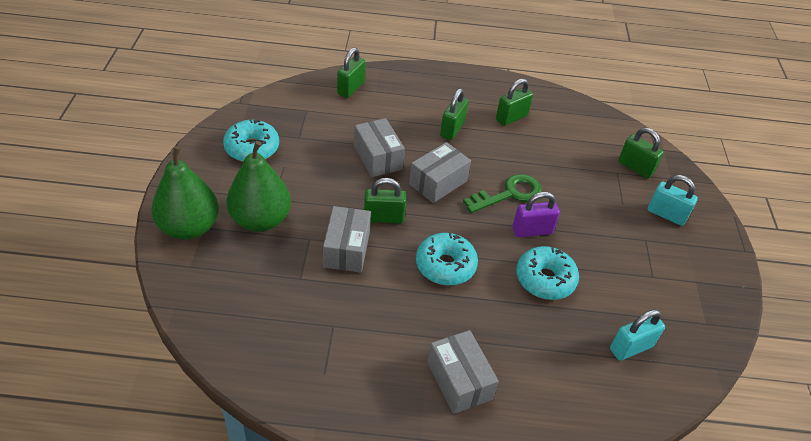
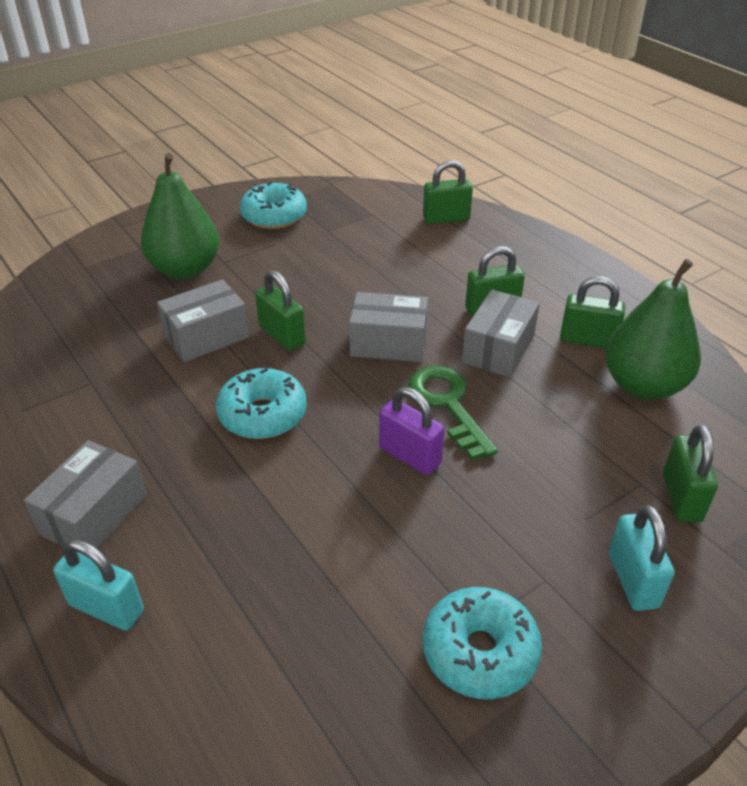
camera: 55 degrees right, 5 degrees down
green pear [151,146,219,240] -> green pear moved to [605,259,701,400]
grey box [354,118,405,177] -> grey box moved to [462,290,540,378]
green key [463,174,542,213] -> green key turned 135 degrees counterclockwise [408,366,498,460]
turquoise donut [516,246,579,300] -> turquoise donut moved to [423,587,542,699]
turquoise padlock [610,309,665,361] -> turquoise padlock moved to [53,539,144,631]

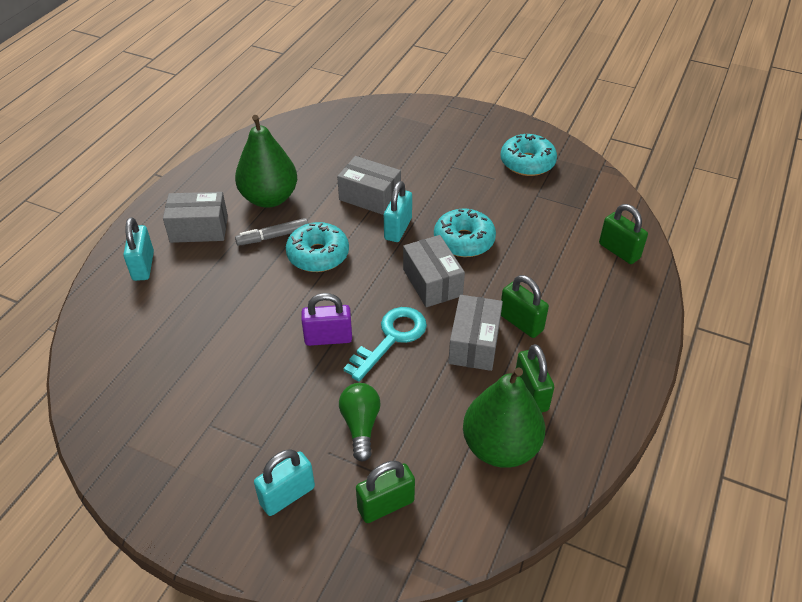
camera: 60 degrees right, 5 degrees up
green pear [141,153,219,279] -> green pear moved to [235,115,297,208]
green padlock [255,270,306,351] -> turquoise padlock [384,181,412,242]
purple padlock [379,387,445,475] -> purple padlock turned 75 degrees clockwise [301,293,352,346]
green key [408,366,498,460] -> turquoise key [344,307,427,381]
turquoise donut [423,587,542,699] -> turquoise donut moved to [434,208,496,257]
grey box [462,290,540,378] -> grey box turned 75 degrees counterclockwise [448,295,503,371]
none -> grey marker [235,218,309,246]
none -> green light bulb [339,383,381,462]

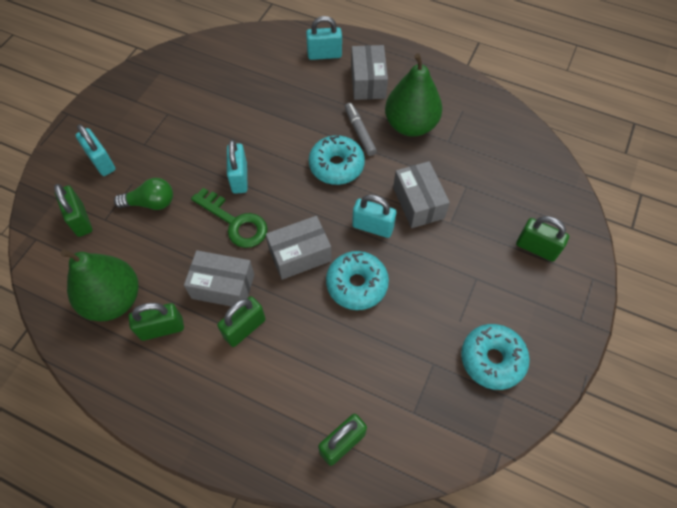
camera: 90 degrees right, 15 degrees up
purple padlock [301,293,352,346] -> turquoise padlock [227,140,248,194]
grey box [337,156,401,215] -> grey box turned 45 degrees counterclockwise [393,161,450,228]
turquoise key [344,307,427,381] -> green key [191,188,268,248]
none -> green padlock [516,216,569,262]

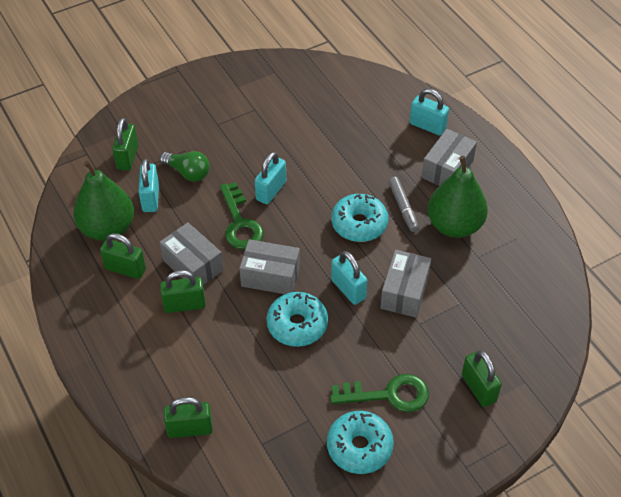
camera: 35 degrees right, 10 degrees down
turquoise padlock [75,124,115,176] -> turquoise padlock moved to [138,159,159,212]
grey marker [345,103,377,156] -> grey marker turned 150 degrees clockwise [389,177,419,232]
none -> green key [330,374,429,412]

